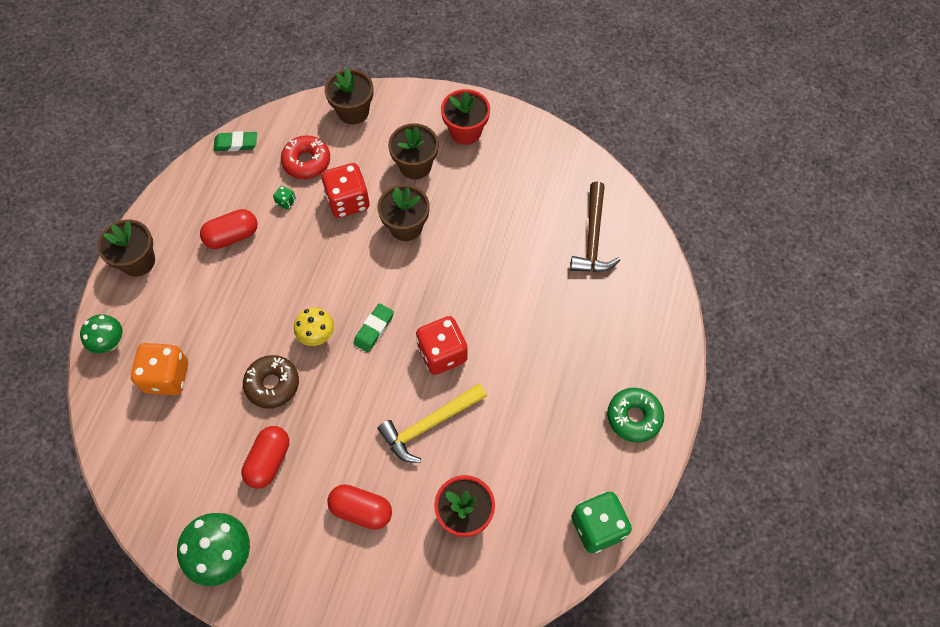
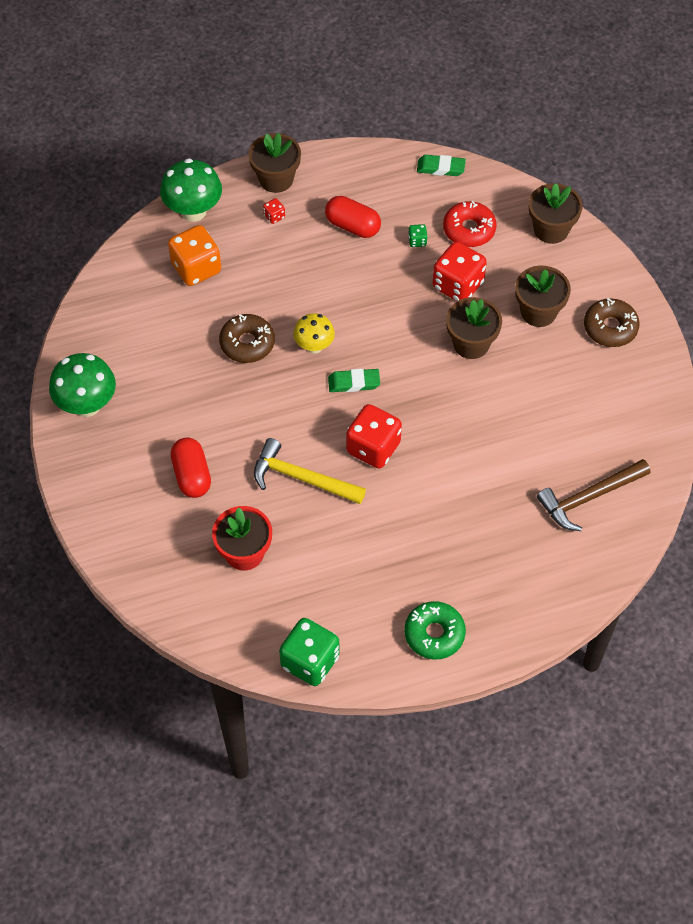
camera: 55 degrees right, 5 degrees down
green mushroom [80,314,122,353] -> green mushroom [160,158,222,222], size x1.57
green eraser [213,131,257,151] -> green eraser turned 45 degrees counterclockwise [417,155,466,176]
red capsule [241,426,289,489] -> none
red flower pot [441,89,490,145] -> brown donut [584,298,640,347]
none -> red dice [263,198,285,224]

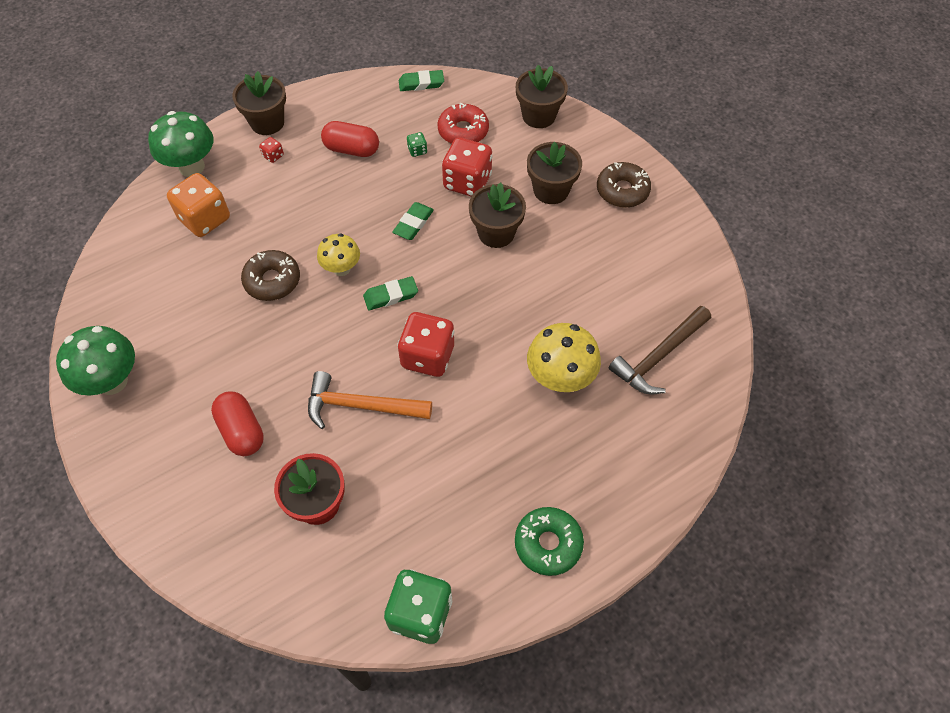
camera: 15 degrees left, 0 degrees up
yellow hammer [254,438,366,504] -> orange hammer [308,371,432,429]
none -> green eraser [392,202,434,240]
none -> yellow mushroom [527,323,601,392]

